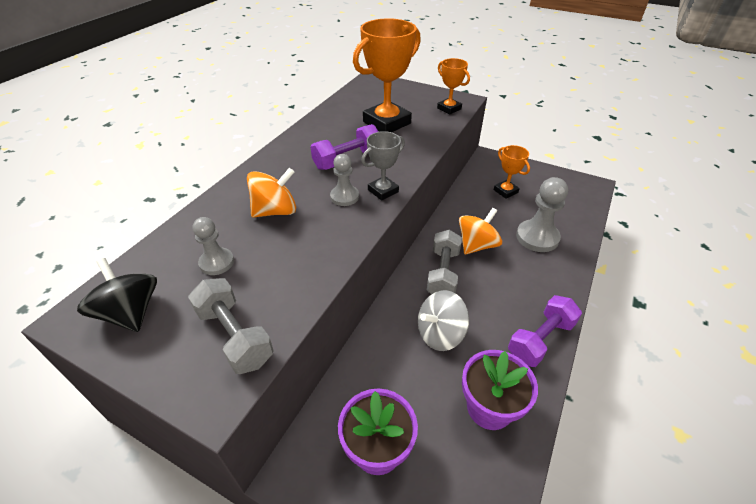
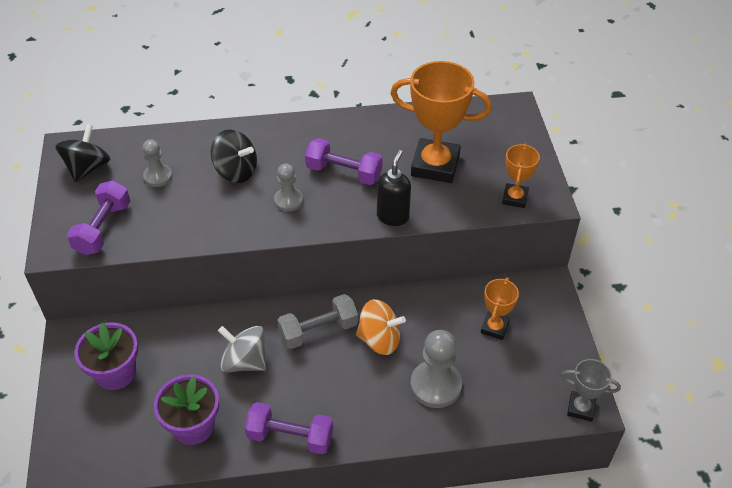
camera: 55 degrees right, 5 degrees up
grey dumbbell [188,278,274,374] -> purple dumbbell [67,180,130,255]
orange spinning top [247,168,296,218] -> black spinning top [211,129,257,183]
grey trophy [361,131,405,201] -> grey trophy moved to [561,359,621,422]
none -> black soap dispenser [377,150,411,226]

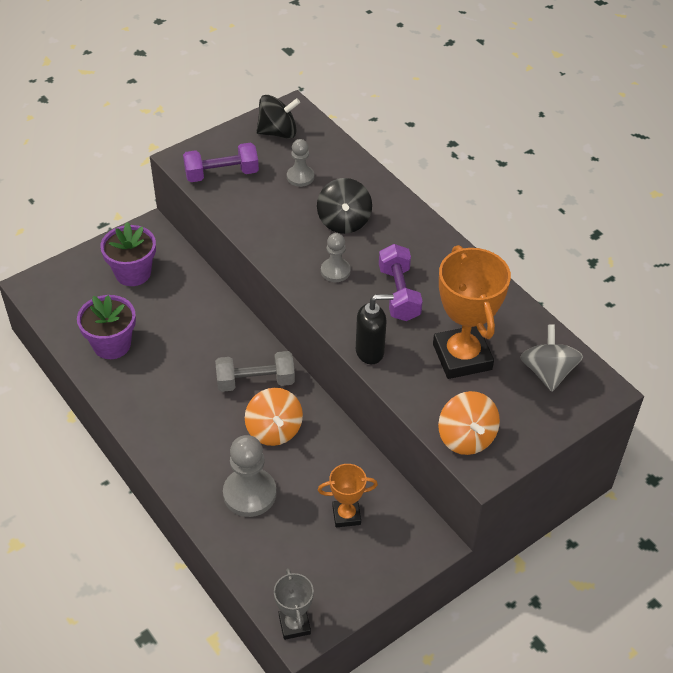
camera: 60 degrees right, 0 degrees up
grey spinning top [218,326,266,372] -> grey spinning top moved to [520,325,583,392]
purple dumbbell [245,402,333,455] -> none
grey dumbbell [277,294,358,349] -> grey dumbbell turned 45 degrees counterclockwise [215,351,295,392]
orange trophy [502,143,540,208] -> orange spinning top [438,391,500,455]

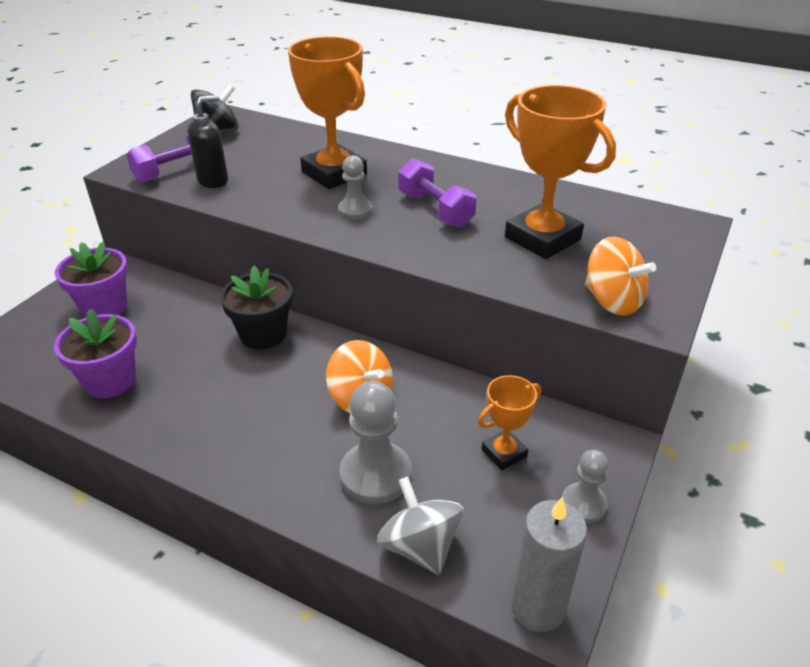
camera: 25 degrees left, 10 degrees down
grey dumbbell [215,351,295,392] -> none
grey trophy [274,568,314,640] -> grey candle [511,497,587,632]
grey pawn [287,139,314,187] -> grey pawn moved to [562,450,608,523]
black spinning top [317,178,372,234] -> orange trophy [288,36,367,189]
black soap dispenser [356,294,394,364] -> black soap dispenser moved to [188,95,228,188]
grey spinning top [520,325,583,392] -> grey spinning top moved to [377,477,464,575]
none -> black flower pot [220,266,293,350]

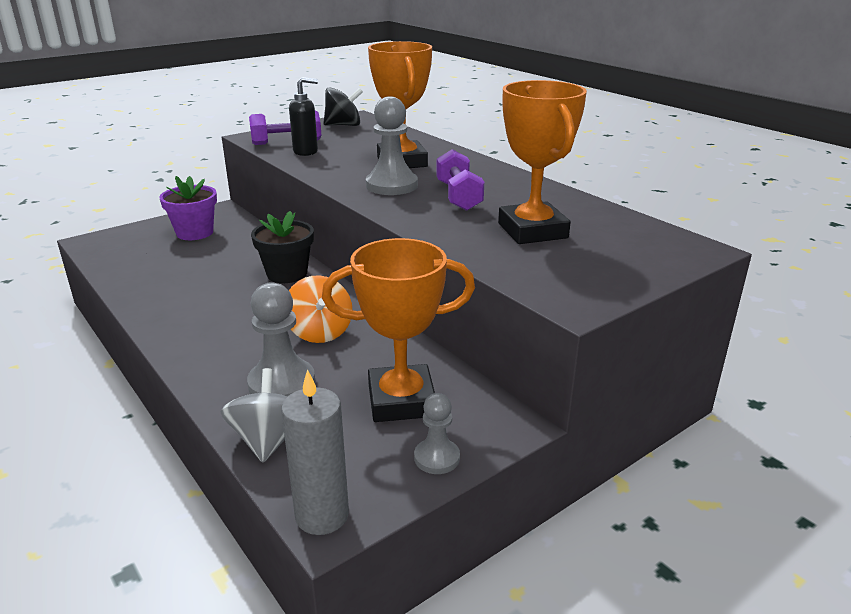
camera: 25 degrees right, 10 degrees down
purple flower pot [54,309,137,398] -> none
grey pawn [338,156,373,220] -> grey pawn [366,96,418,195], size x1.67
orange trophy [478,375,541,470] -> orange trophy [322,238,475,422], size x1.89
orange spinning top [585,236,656,316] -> none

